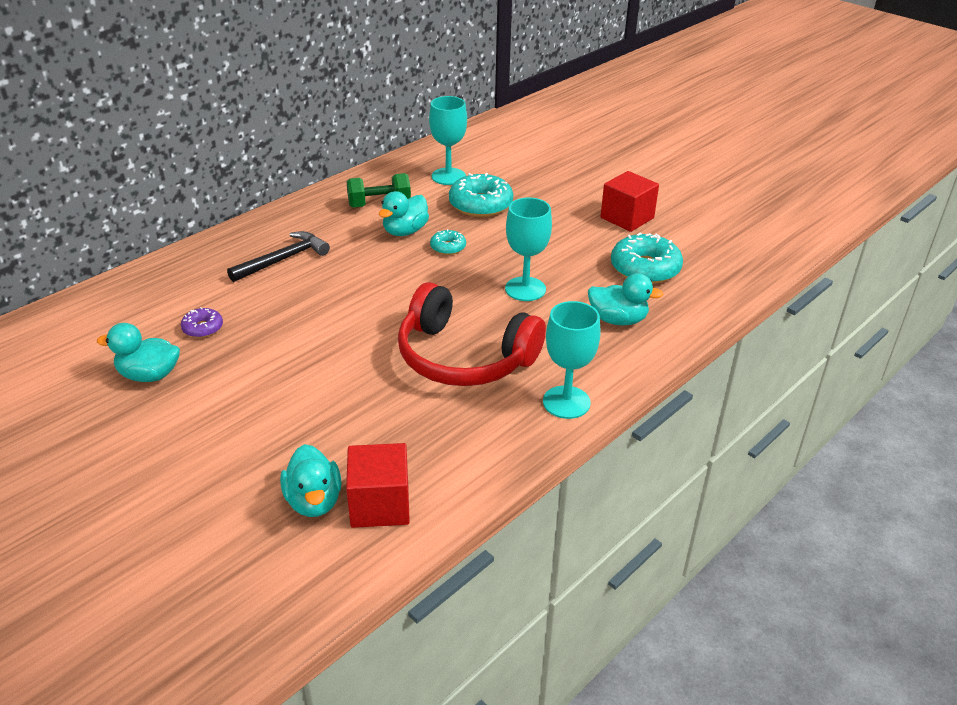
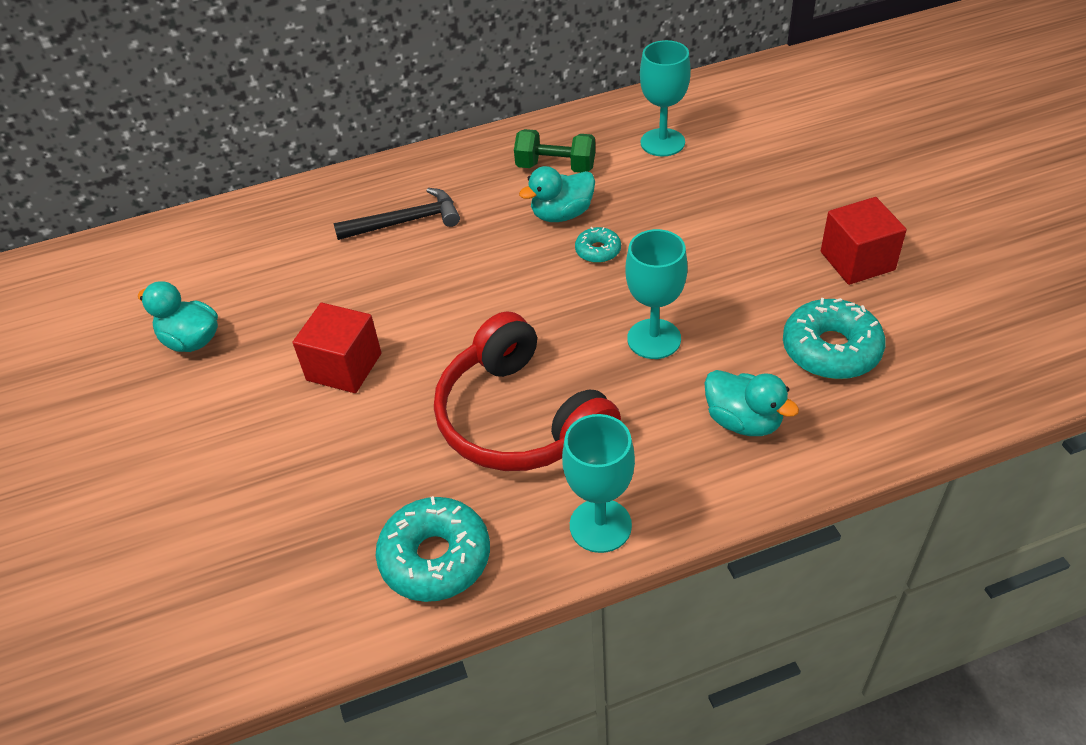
camera: 30 degrees right, 10 degrees up
purple donut [181,307,223,338] -> none
turquoise duck [280,444,342,517] -> none
red cube [346,443,410,528] -> red cube moved to [293,303,381,393]
turquoise donut [449,173,513,217] -> turquoise donut moved to [376,496,490,602]

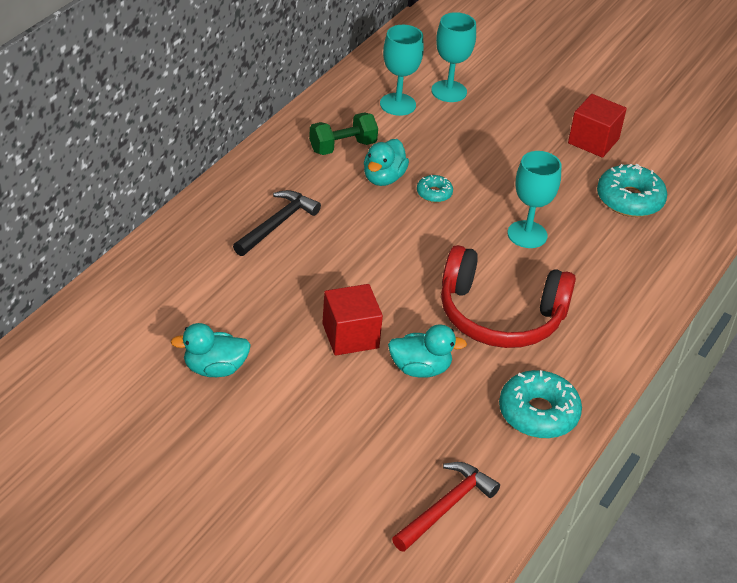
camera: 45 degrees left, 5 degrees down
turquoise goblet [562,414,635,553] -> turquoise goblet moved to [431,12,476,102]
turquoise duck [705,370,799,436] -> turquoise duck moved to [388,325,467,378]
none -> red hammer [392,462,500,552]

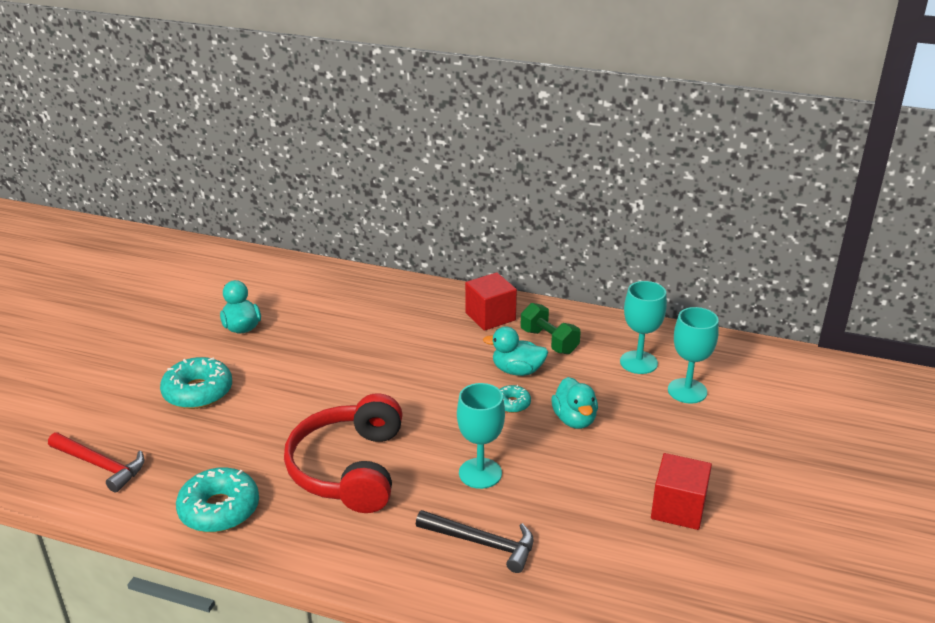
camera: 80 degrees right, 10 degrees down
black hammer [233,190,321,256] -> black hammer moved to [416,510,534,573]
red cube [322,284,383,356] -> red cube moved to [465,272,517,331]
turquoise duck [388,325,467,378] -> turquoise duck moved to [551,377,598,429]
turquoise donut [597,164,667,217] -> turquoise donut moved to [160,357,232,409]

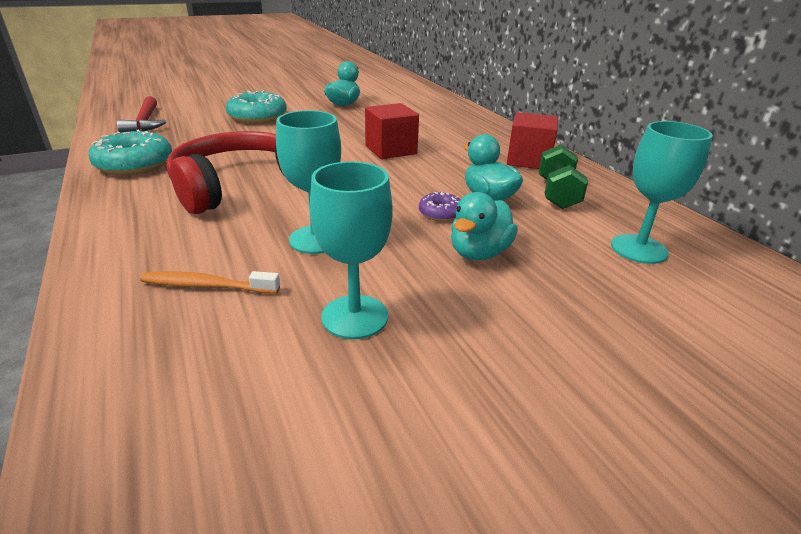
camera: 45 degrees right, 0 degrees up
black hammer [416,510,534,573] -> orange toothbrush [140,271,280,294]
turquoise donut [500,385,531,413] -> purple donut [419,192,460,221]
red cube [651,453,712,530] -> red cube moved to [365,103,419,159]
turquoise goblet [668,307,719,403] -> turquoise goblet moved to [310,161,393,339]

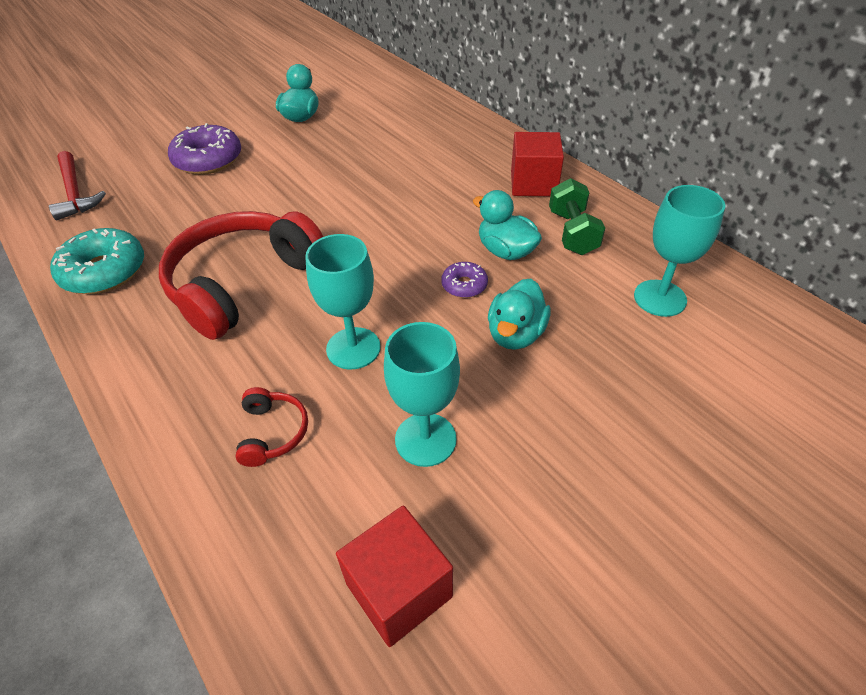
camera: 10 degrees left, 15 degrees up
orange toothbrush [140,271,280,294] -> red headphones [235,387,308,467]
turquoise donut [226,90,287,124] -> purple donut [168,123,241,175]
red cube [365,103,419,159] -> red cube moved to [336,506,453,647]

